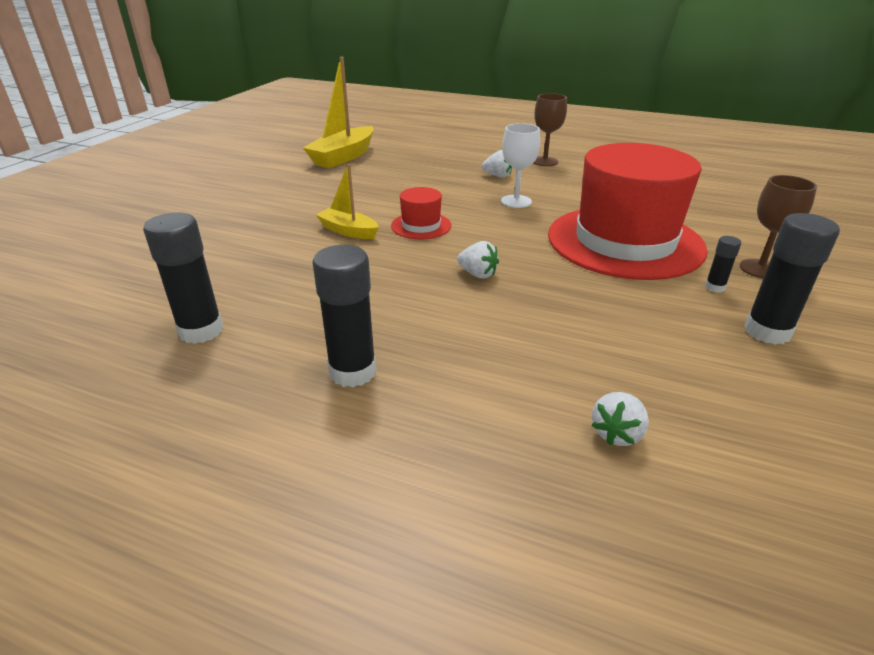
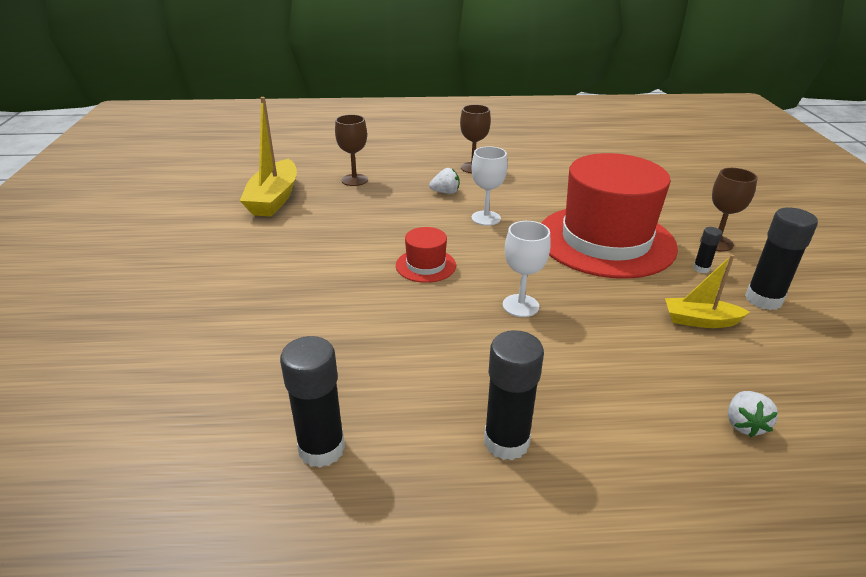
camera: 25 degrees left, 0 degrees up
yellow boat [316,164,379,239] -> yellow boat moved to [665,254,750,328]
white strawberry [457,241,499,279] -> white goblet [503,221,551,317]
none -> brown goblet [335,114,368,186]

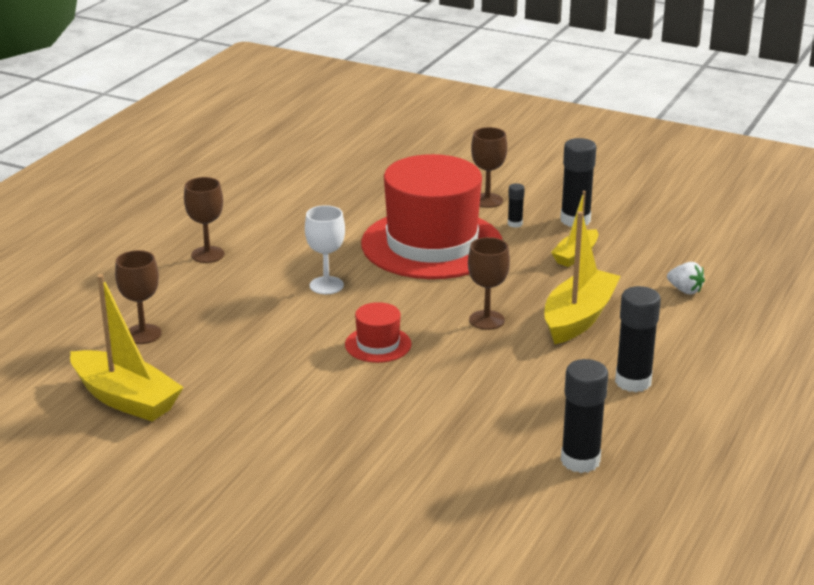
camera: 60 degrees left, 5 degrees down
white strawberry [429,168,459,194] -> none
white goblet [503,221,551,317] -> brown goblet [468,237,510,330]
none -> yellow boat [544,211,621,344]

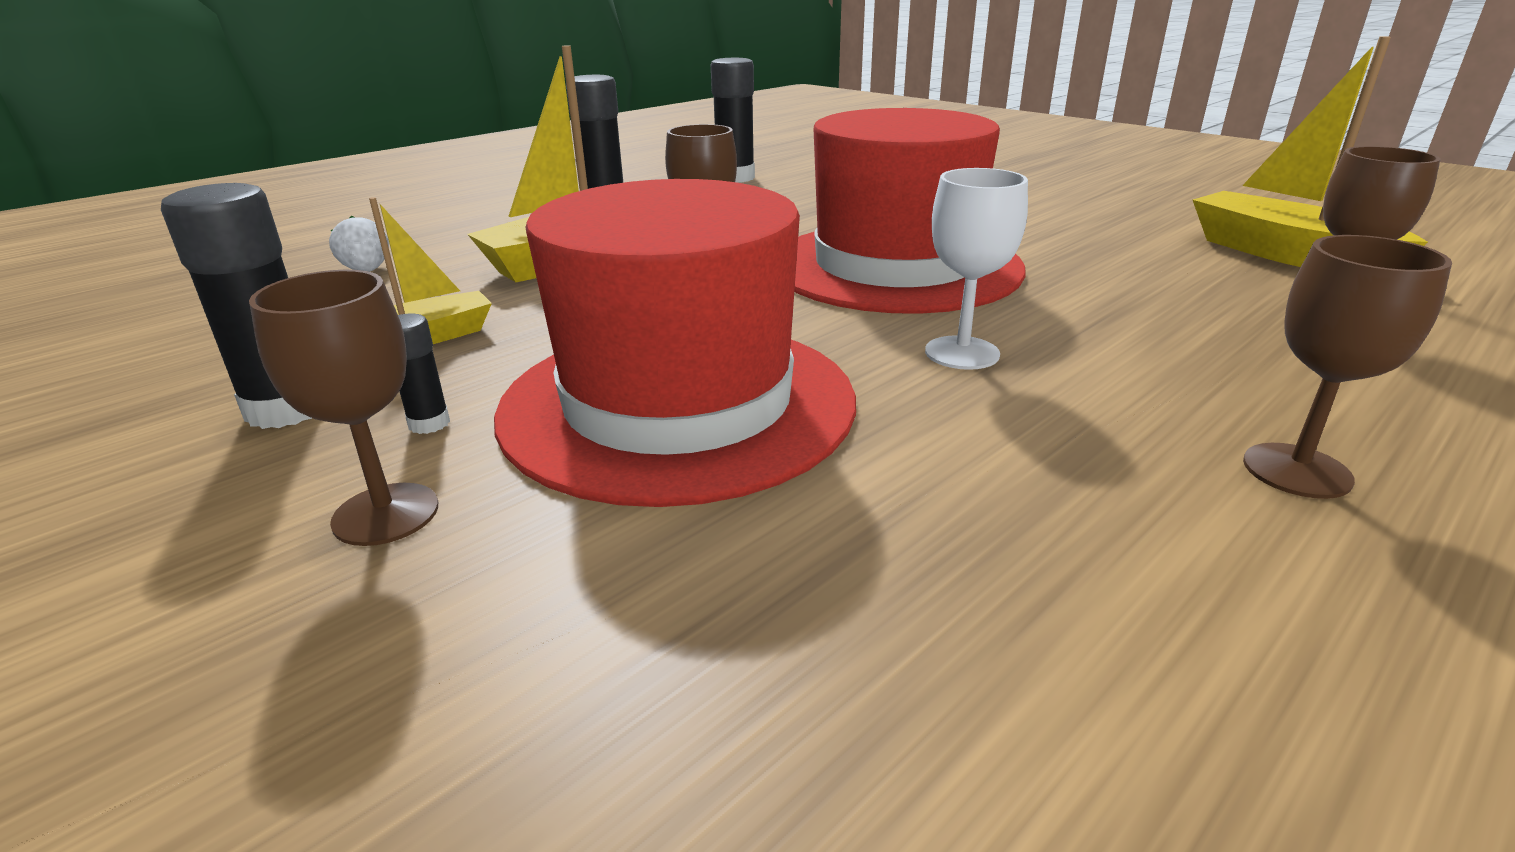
camera: 160 degrees left, 0 degrees up
red hat [345,302,412,363] -> red hat [794,108,1026,314], size x2.40

